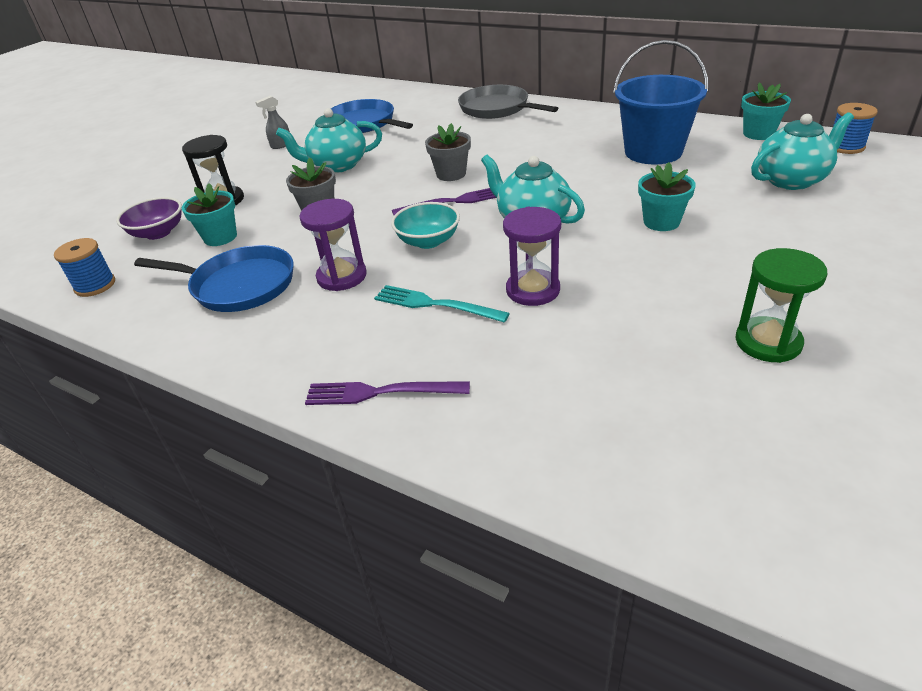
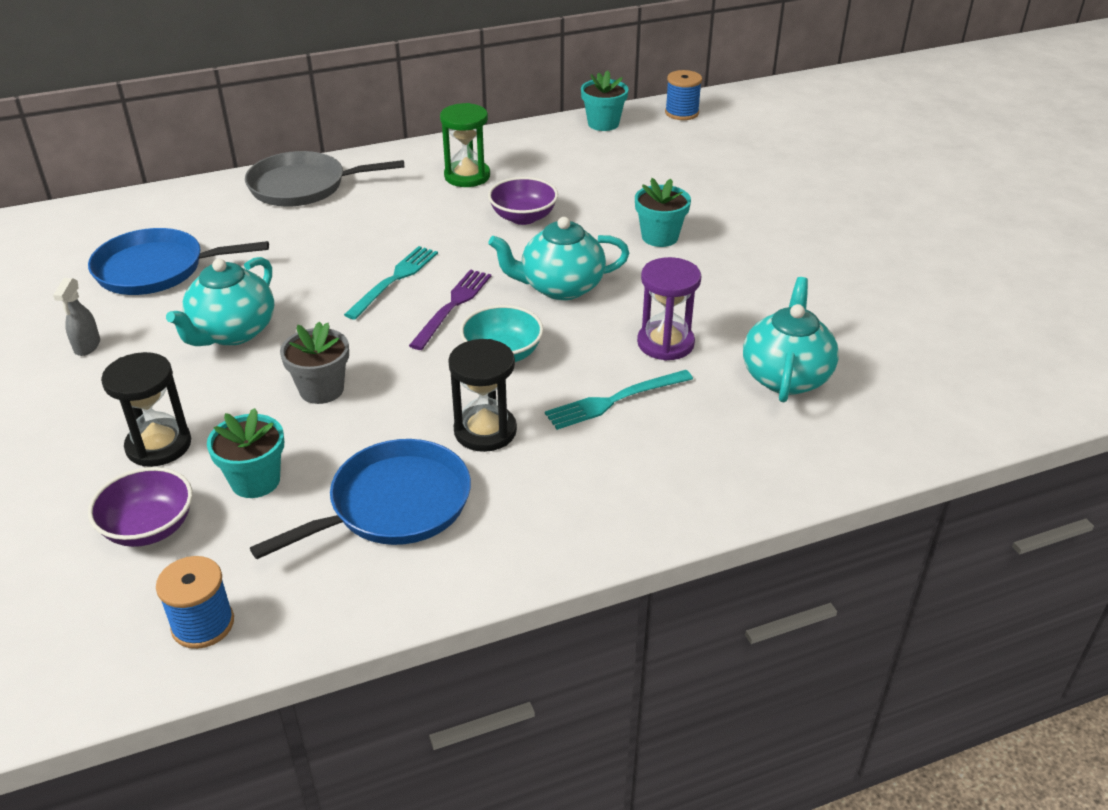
camera: 55 degrees left, 0 degrees up
purple hourglass [299,199,367,291] -> black hourglass [448,339,517,452]
purple fork [305,382,470,405] -> none
grey flower pot [425,123,471,181] -> turquoise fork [344,246,438,320]
blue bucket [613,40,708,165] -> none
green hourglass [735,248,827,363] -> green hourglass moved to [440,103,490,187]
turquoise teapot [751,112,854,190] -> turquoise teapot moved to [743,277,839,402]
none -> purple bowl [488,177,558,225]

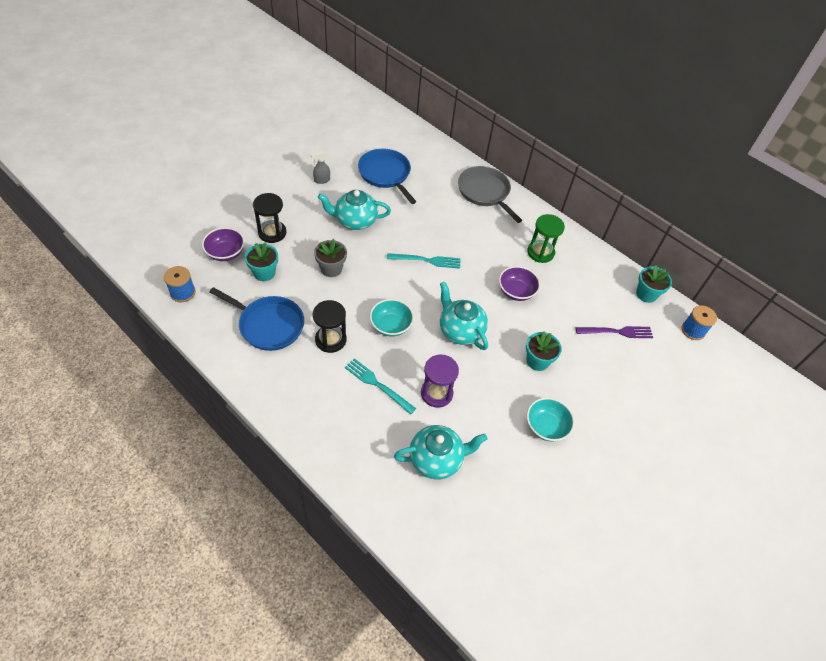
camera: 60 degrees right, 15 degrees up
purple fork [409,269,491,350] -> purple fork moved to [576,326,653,338]
none -> turquoise bowl [527,397,575,442]

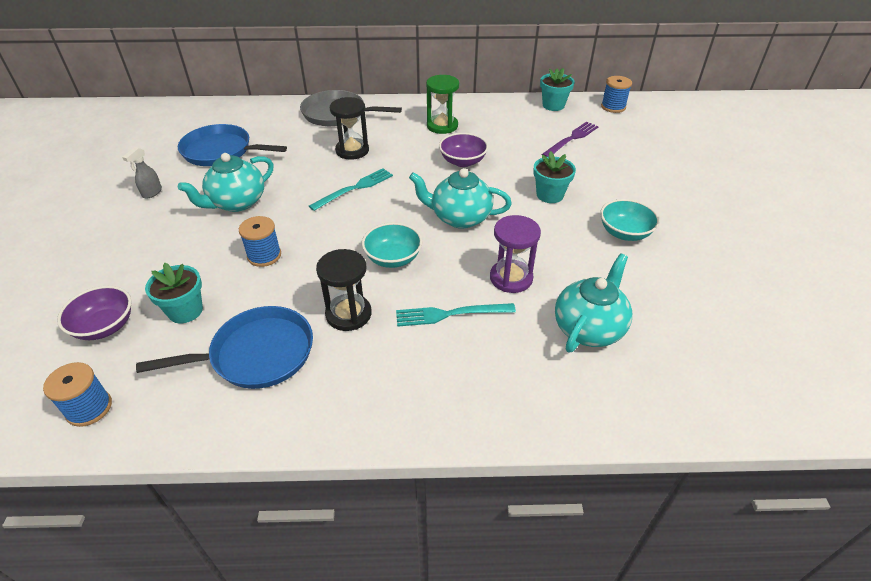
camera: 40 degrees left, 10 degrees down
black hourglass [253,193,286,243] -> black hourglass moved to [330,97,369,160]
grey flower pot [314,239,347,277] -> blue spool [239,216,281,267]

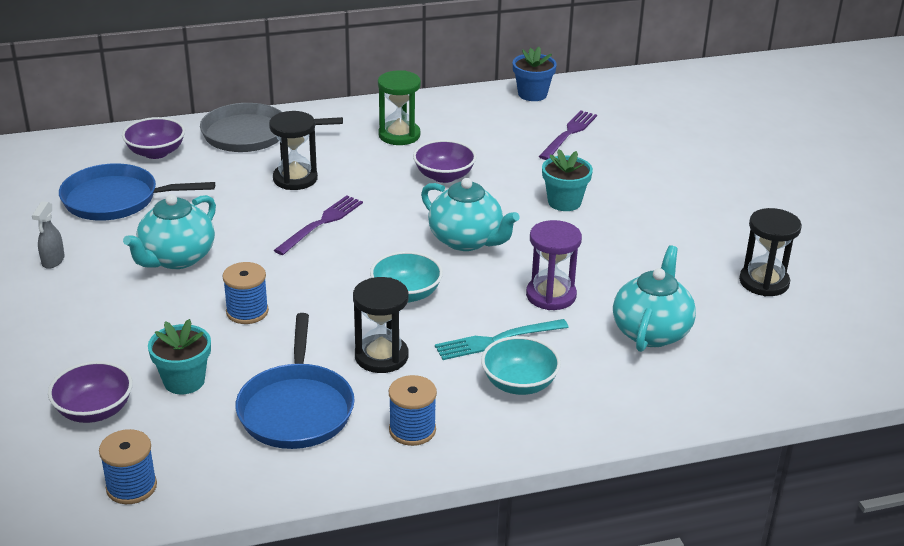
camera: 15 degrees left, 10 degrees down
blue pan [136,306,313,389] -> blue pan turned 120 degrees clockwise [235,313,355,449]
turquoise fork [309,168,393,211] -> purple fork [274,195,363,255]
turquoise teapot [409,168,512,229] -> turquoise teapot turned 135 degrees counterclockwise [421,178,520,251]
turquoise flower pot [540,68,575,111] -> blue flower pot [513,47,557,101]
turquoise bowl [600,199,660,241] -> turquoise bowl moved to [481,336,561,395]
blue spool [601,76,632,113] -> blue spool moved to [389,375,437,446]
none -> purple bowl [122,117,185,159]
none -> black hourglass [739,208,802,296]

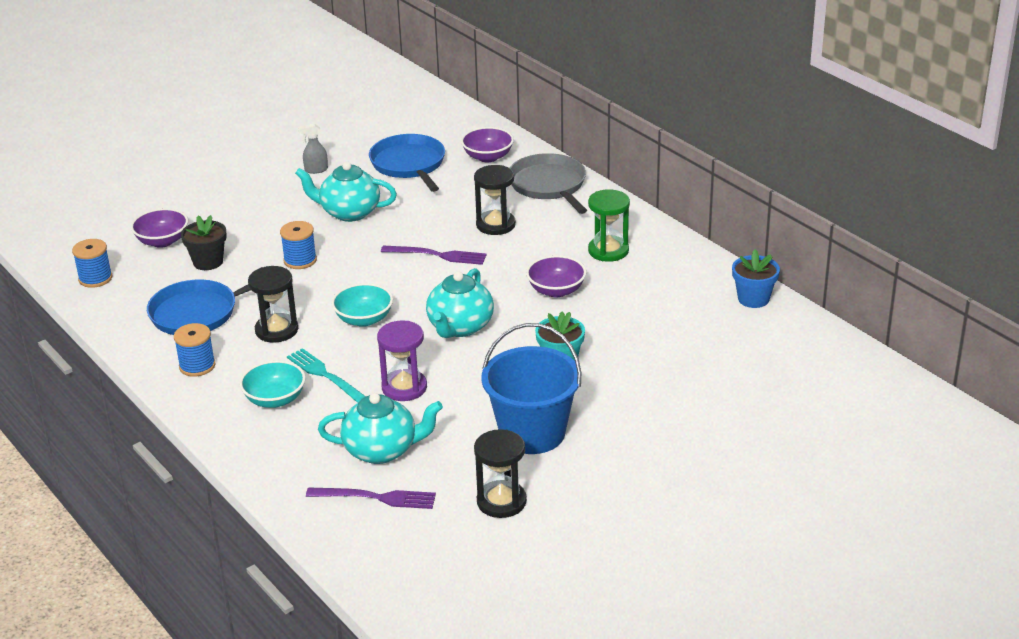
camera: 70 degrees right, 0 degrees up
turquoise flower pot [148,319,211,394] -> black flower pot [181,215,227,270]
purple fork [539,111,597,160] -> purple fork moved to [306,487,436,509]
none -> blue bucket [481,323,581,454]

